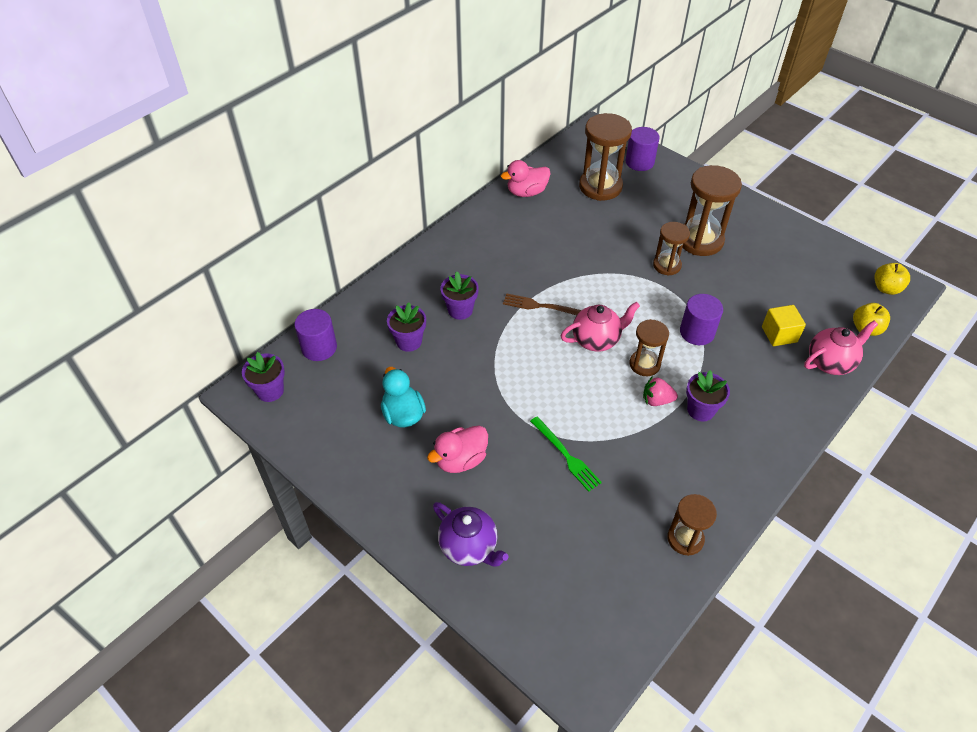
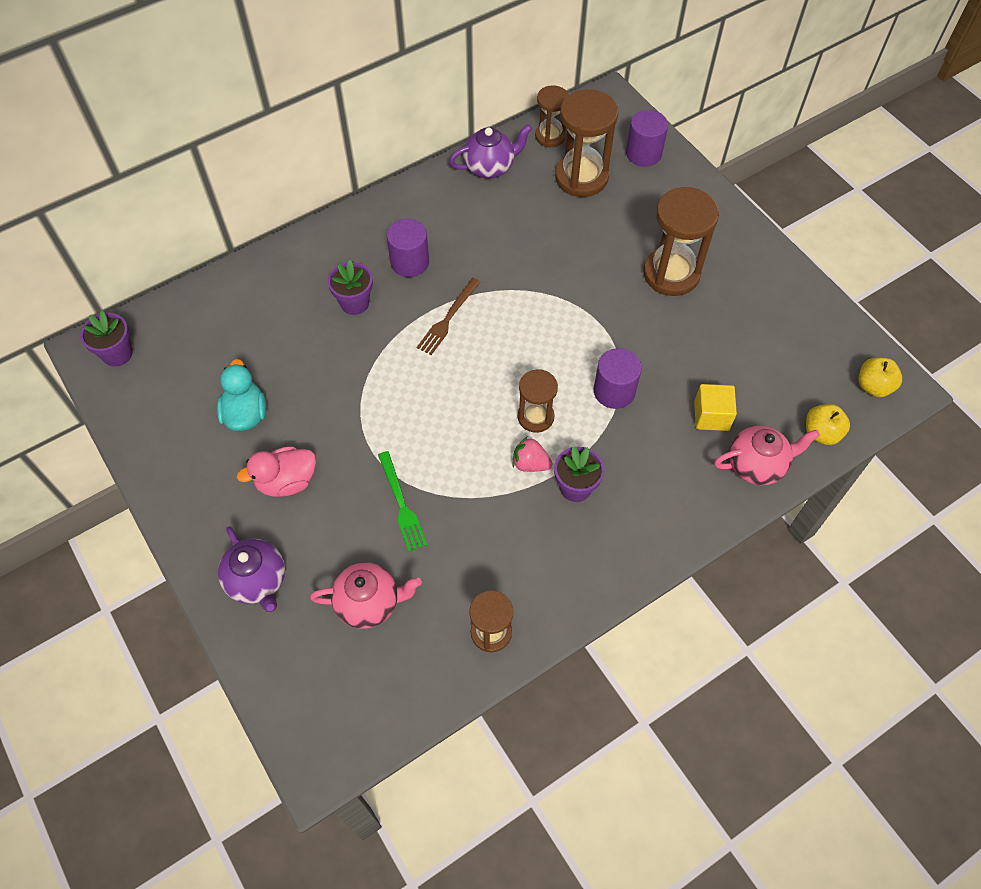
camera: 15 degrees right, 10 degrees up
purple cylinder [294,309,337,361] -> purple cylinder moved to [387,219,429,277]
purple flower pot [387,303,426,352] -> none
pink duck [501,160,550,197] -> purple teapot [449,124,532,179]
brown fork [503,293,582,315] -> brown fork turned 90 degrees counterclockwise [417,278,481,355]
pink teapot [561,302,640,351] -> pink teapot moved to [310,562,422,629]
brown hourglass [653,222,690,276] -> brown hourglass moved to [535,85,569,147]

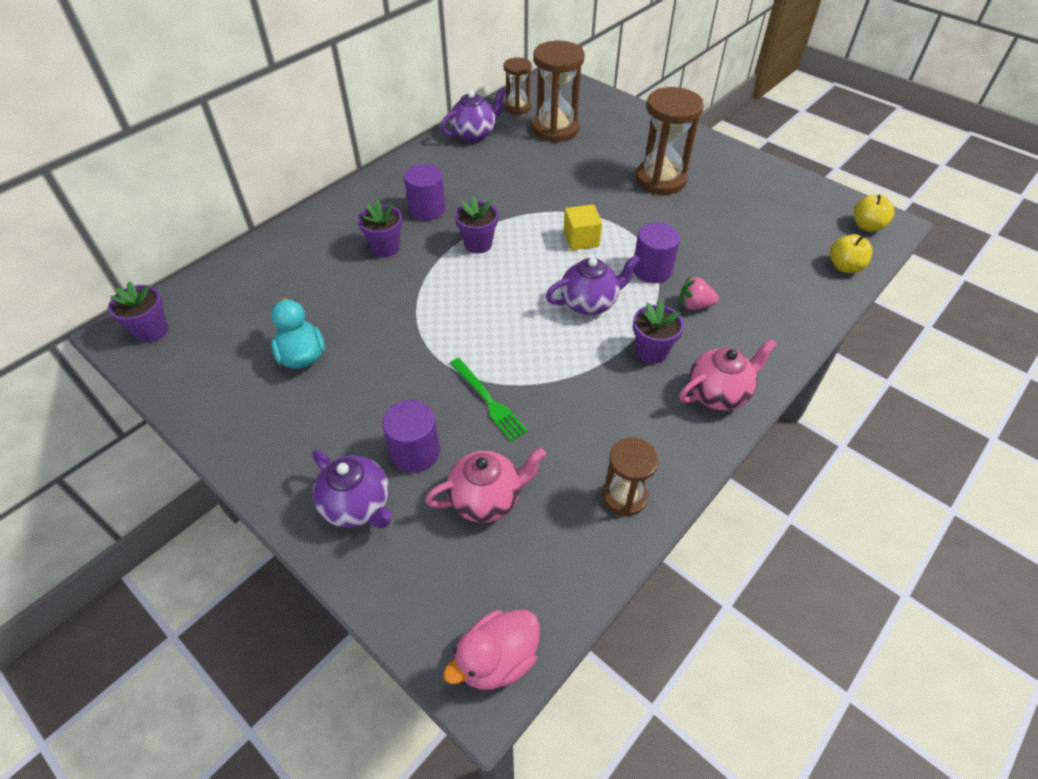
camera: 15 degrees left, 10 degrees down
pink duck [237,446,316,497] -> pink duck moved to [443,610,540,690]
brown fork [417,278,481,355] -> purple flower pot [455,196,498,253]
pink strawberry [512,436,552,472] -> pink strawberry moved to [680,276,719,310]
brown hourglass [518,369,558,433] -> purple teapot [546,255,640,315]
purple cylinder [626,110,668,167] -> purple cylinder moved to [382,400,440,473]
yellow cube [694,384,737,431] -> yellow cube moved to [563,204,602,250]
pink teapot [714,426,820,485] -> pink teapot moved to [679,339,777,411]

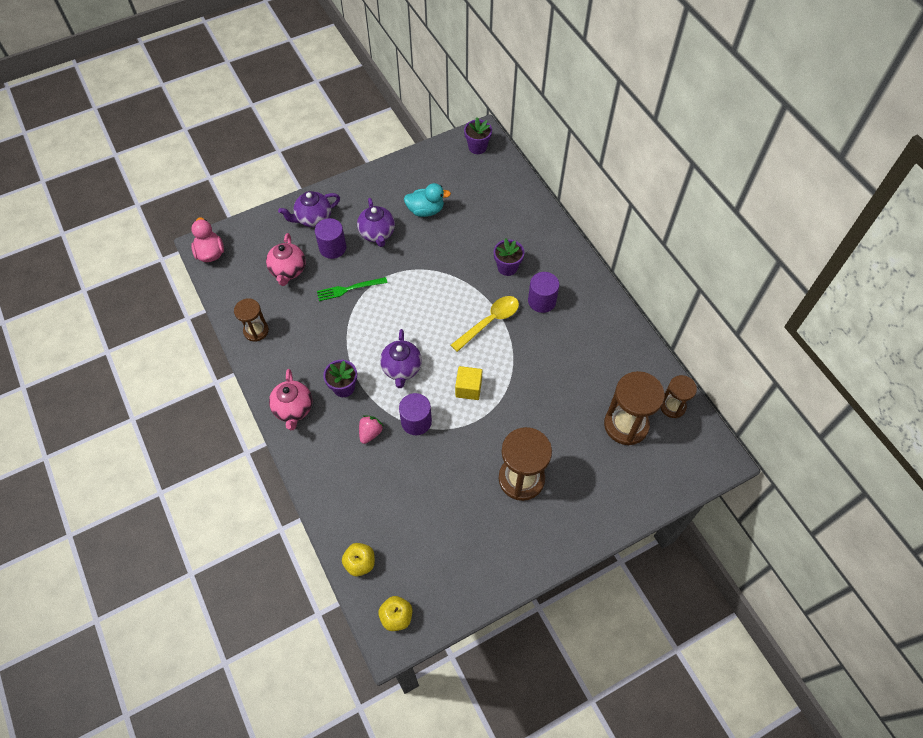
camera: 110 degrees right, 10 degrees up
purple teapot [440,87,506,142] -> purple teapot moved to [357,198,395,247]
purple flower pot [455,196,498,253] -> yellow spoon [451,296,519,352]

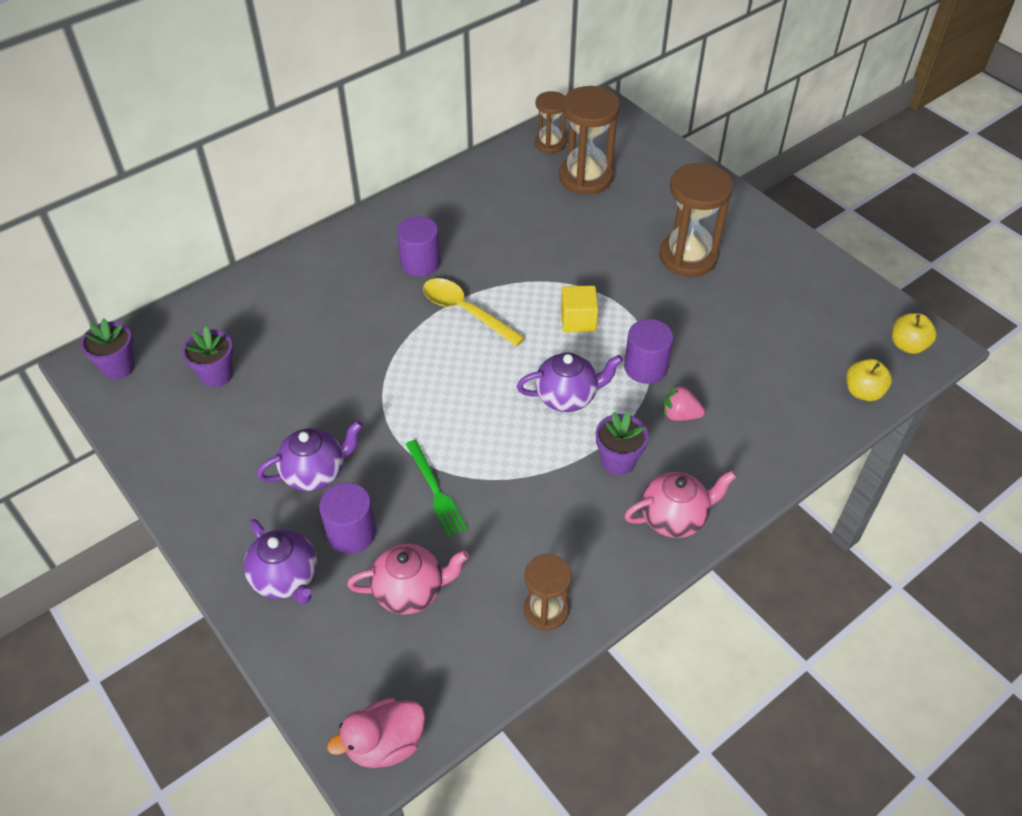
camera: 100 degrees left, 10 degrees down
turquoise duck [404,183,451,217] -> none
purple flower pot [494,238,524,276] -> purple flower pot moved to [182,326,233,388]

